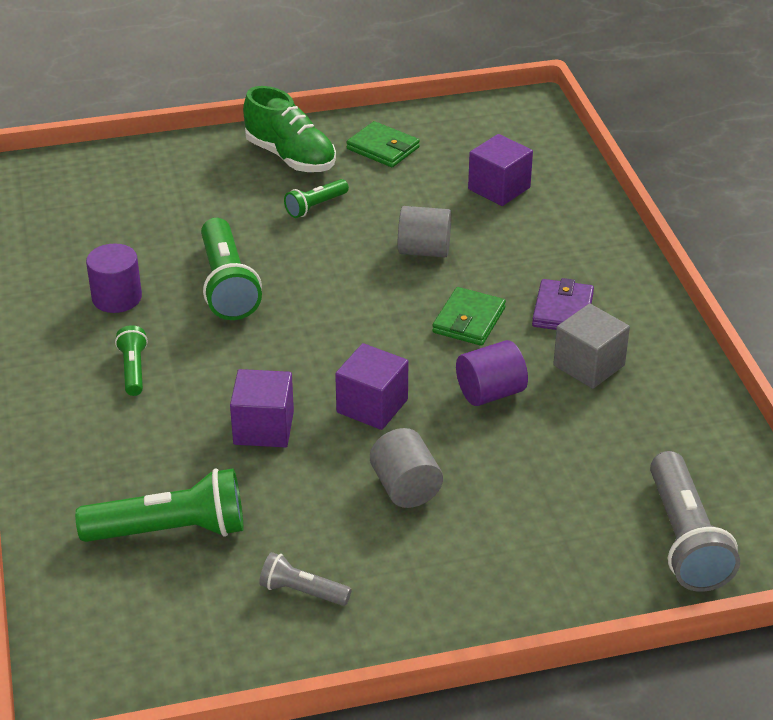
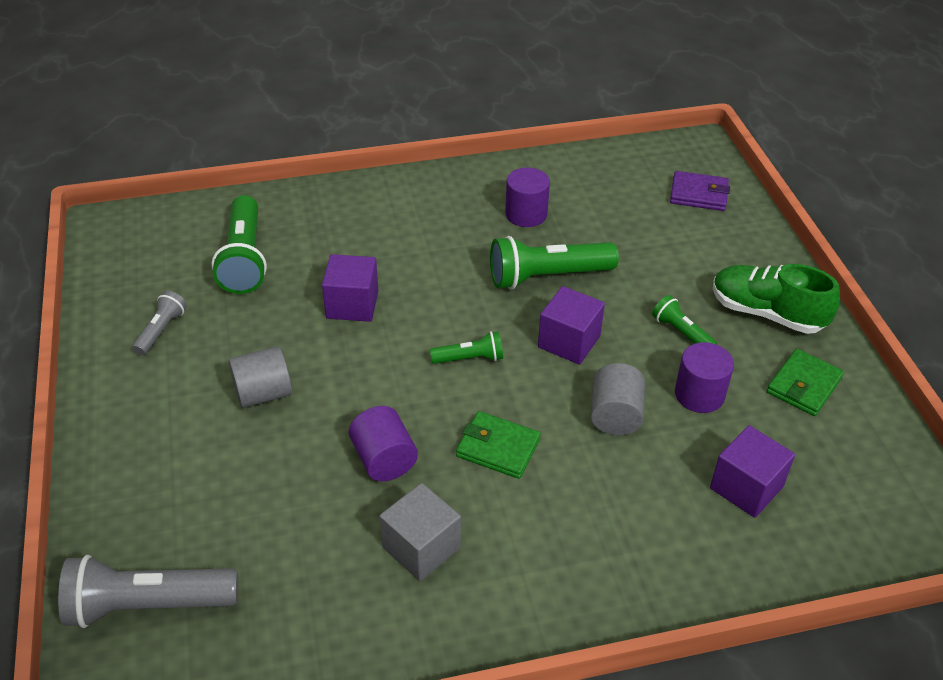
camera: 90 degrees right, 5 degrees up
green flashlight [115,325,148,396] -> green flashlight moved to [430,331,503,364]
green shoe [243,86,336,172] -> green shoe turned 75 degrees clockwise [713,264,840,334]
purple cube [335,343,408,430] -> purple cube moved to [538,286,605,364]
purple wallet [532,278,594,330] -> purple wallet moved to [670,171,730,211]
none -> purple cylinder [675,342,734,413]

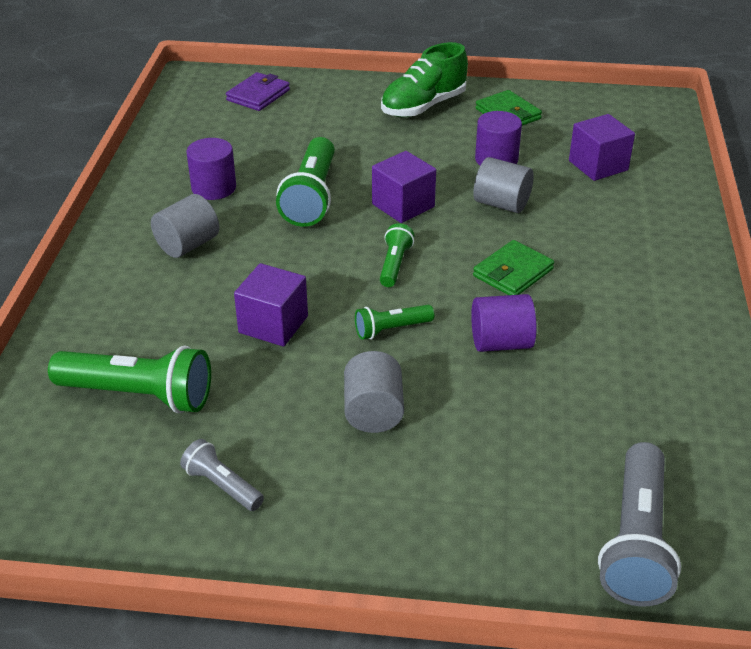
camera: 70 degrees left, 5 degrees down
grey cube [380,483,461,581] -> none
green flashlight [652,295,717,345] -> green flashlight moved to [355,305,434,340]
none -> grey cylinder [151,194,219,258]

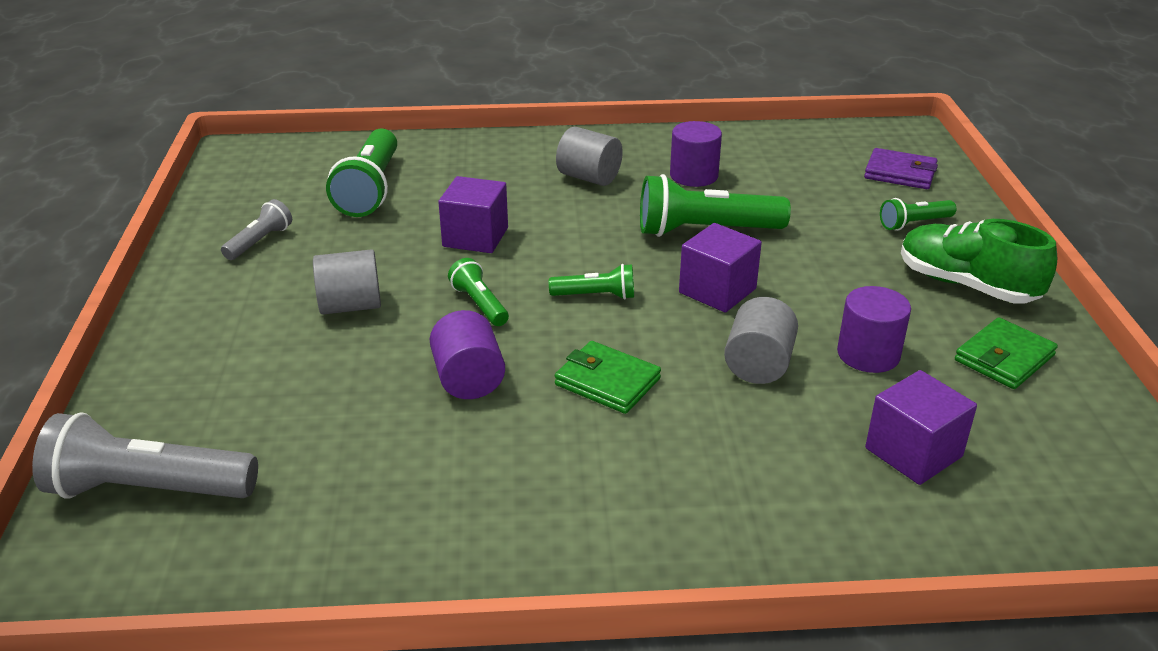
camera: 80 degrees right, 5 degrees down
none -> green flashlight [880,198,956,231]

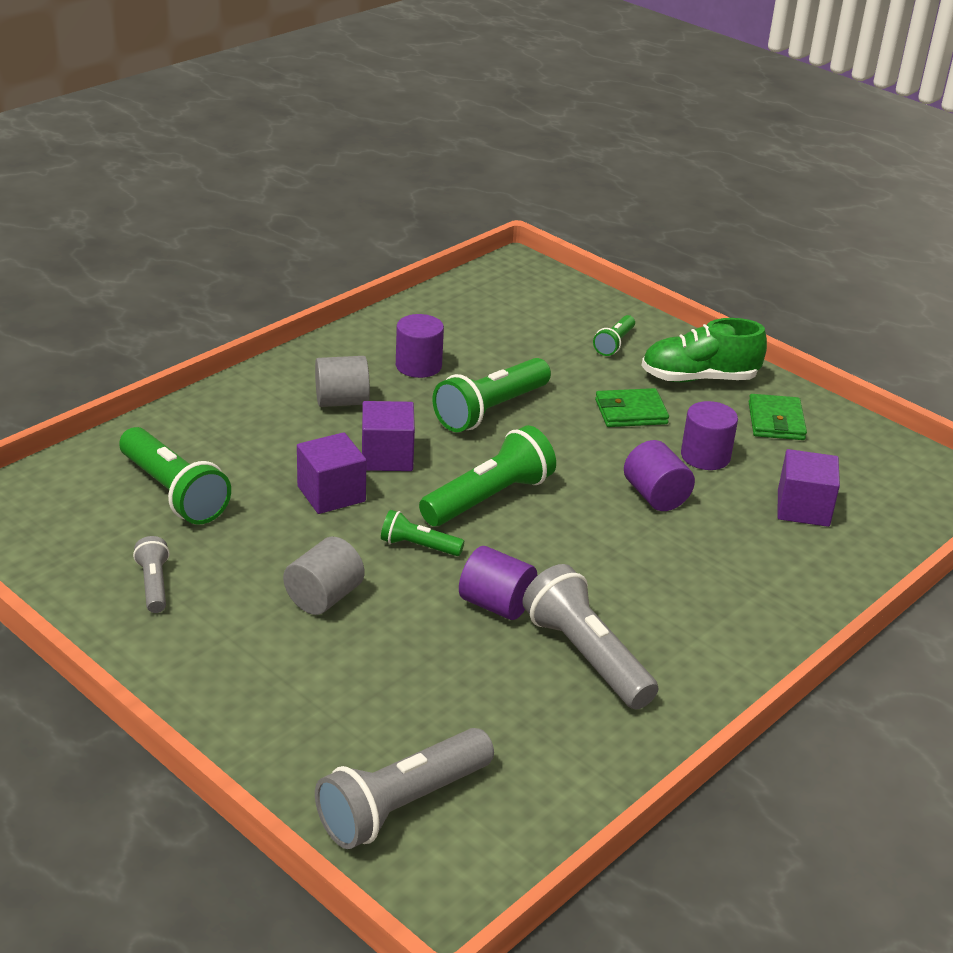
camera: 45 degrees left, 0 degrees up
green flashlight [549,264,634,300] -> green flashlight [419,425,556,526], size x1.88
green wallet [555,341,661,414] -> green wallet moved to [595,388,669,427]
purple cube [679,223,762,312] -> purple cube moved to [362,401,415,471]
grey cylinder [724,297,798,384] -> purple cylinder [624,440,695,511]
purple wallet [864,148,938,189] -> none
none -> grey flashlight [522,564,658,710]

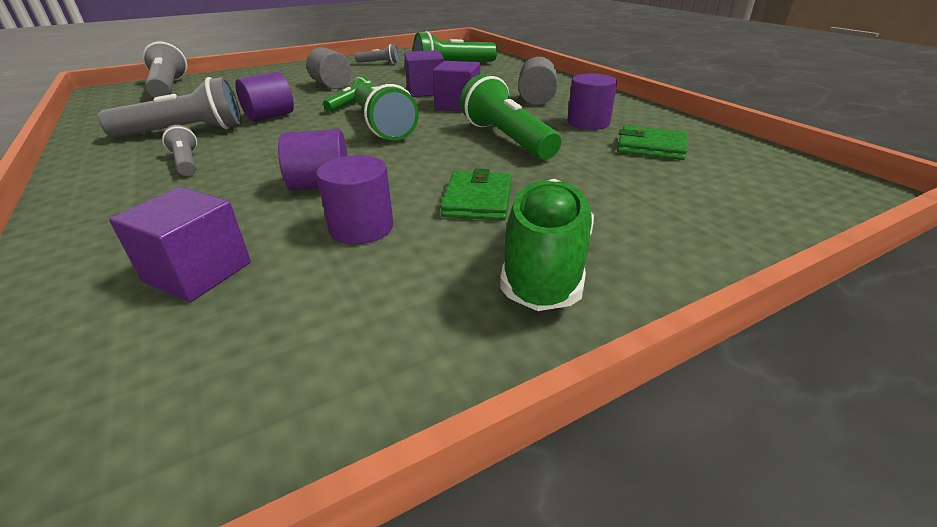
camera: 110 degrees right, 0 degrees up
green flashlight [593,315,635,356] -> none
green wallet [748,394,807,440] -> green wallet moved to [617,125,687,160]
none -> grey flashlight [162,125,197,176]

